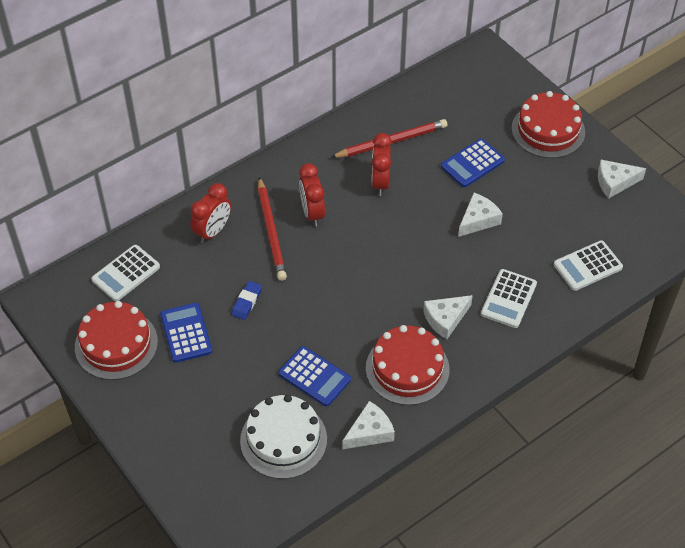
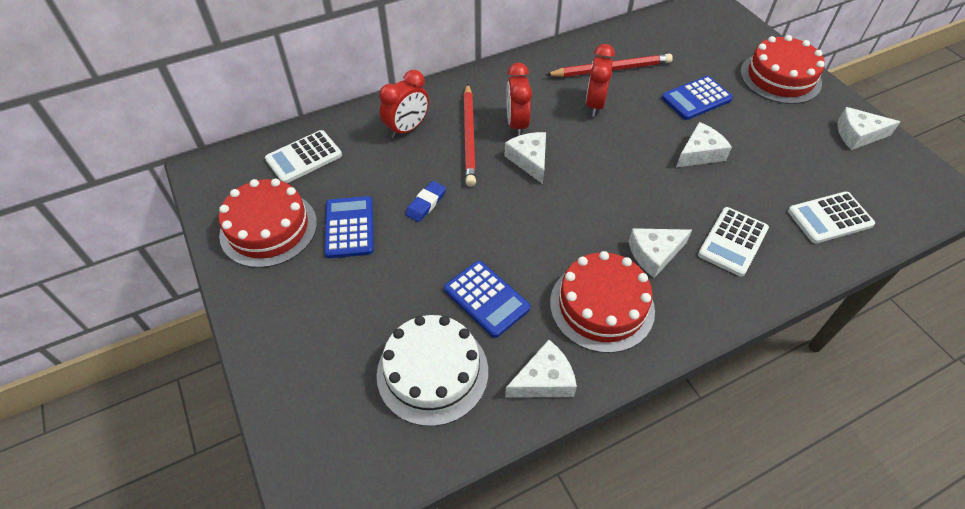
camera: 10 degrees right, 0 degrees up
none -> white cheese [505,132,546,184]

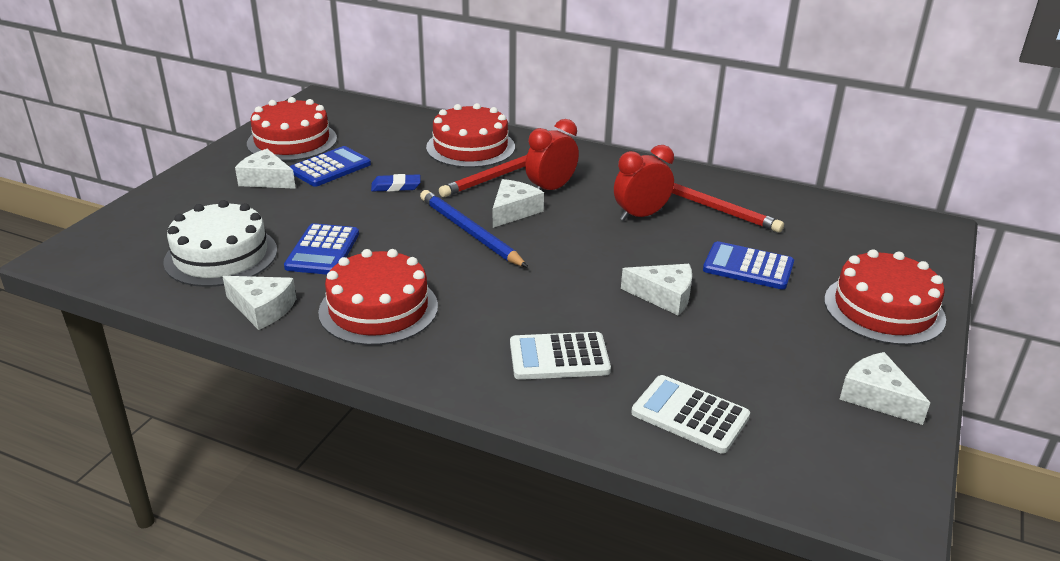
camera: 50 degrees right, 20 degrees down
white calculator [265,130,342,183] -> none
red clock [379,70,429,139] -> red cake [426,103,515,168]
white cheese [628,228,692,278] -> white cheese moved to [235,149,296,189]
none -> blue pencil [420,190,528,268]

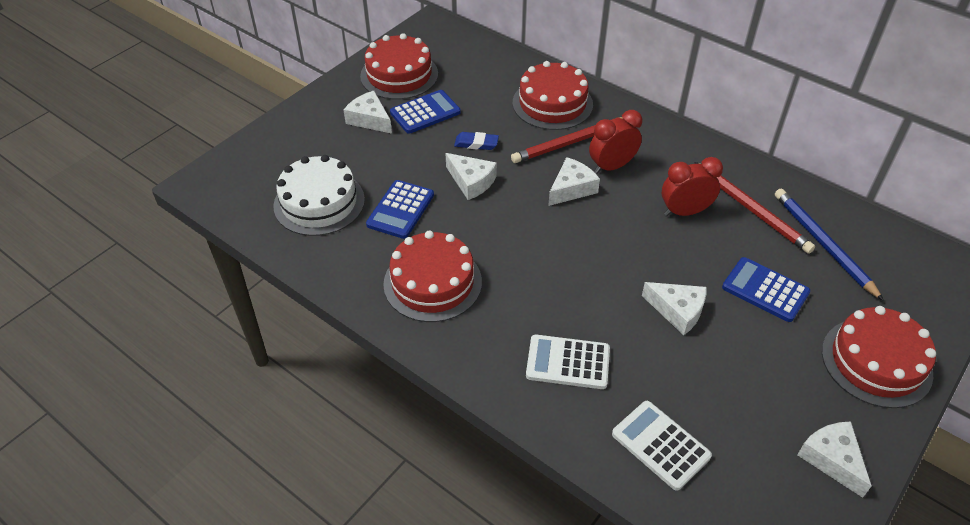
camera: 15 degrees right, 15 degrees up
white cheese [222,276,296,330] -> white cheese moved to [445,153,497,200]
blue pencil [420,190,528,268] -> blue pencil moved to [775,189,884,301]

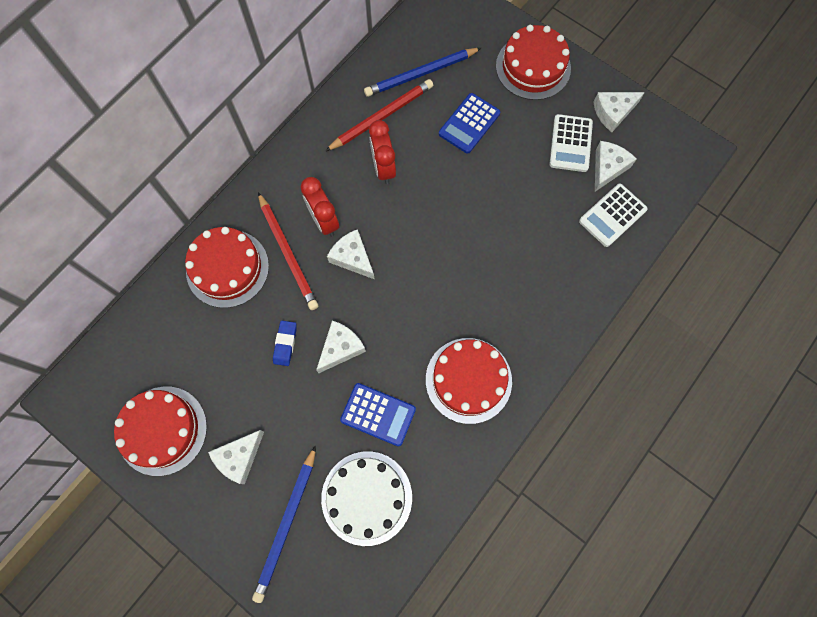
camera: 90 degrees left, 25 degrees up
blue calculator [390,90,461,134] -> none
white calculator [526,335,610,389] -> white calculator moved to [549,114,593,172]
white cheese [642,282,707,335] -> white cheese moved to [595,141,636,191]
none -> blue pencil [252,445,316,603]

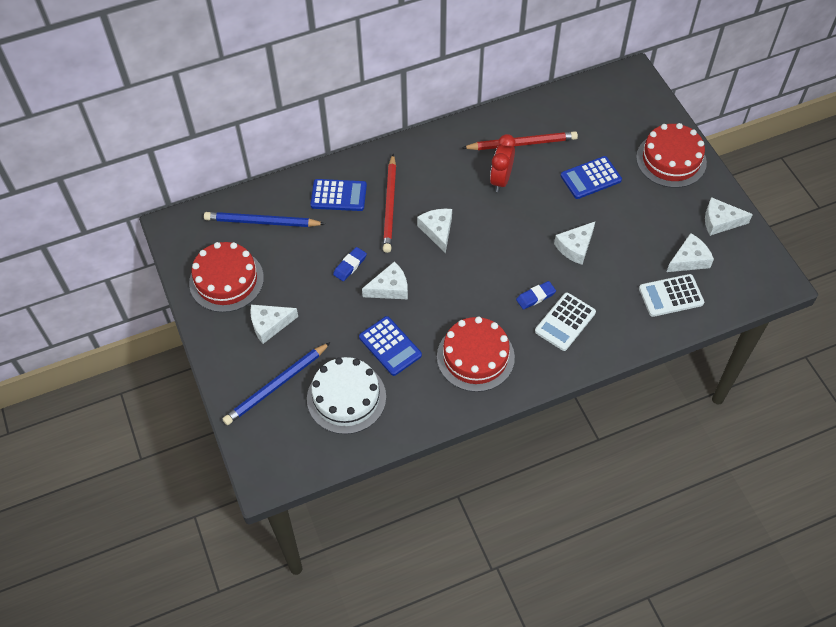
camera: 30 degrees right, 15 degrees down
red cake [185,227,269,308] -> blue calculator [310,179,367,211]
red clock [301,177,339,237] -> none
blue pencil [364,48,481,97] -> blue pencil moved to [204,212,325,227]
white calculator [549,114,593,172] -> white calculator moved to [535,292,596,351]
none -> blue eraser [516,281,556,310]
none -> white cheese [554,222,595,265]

